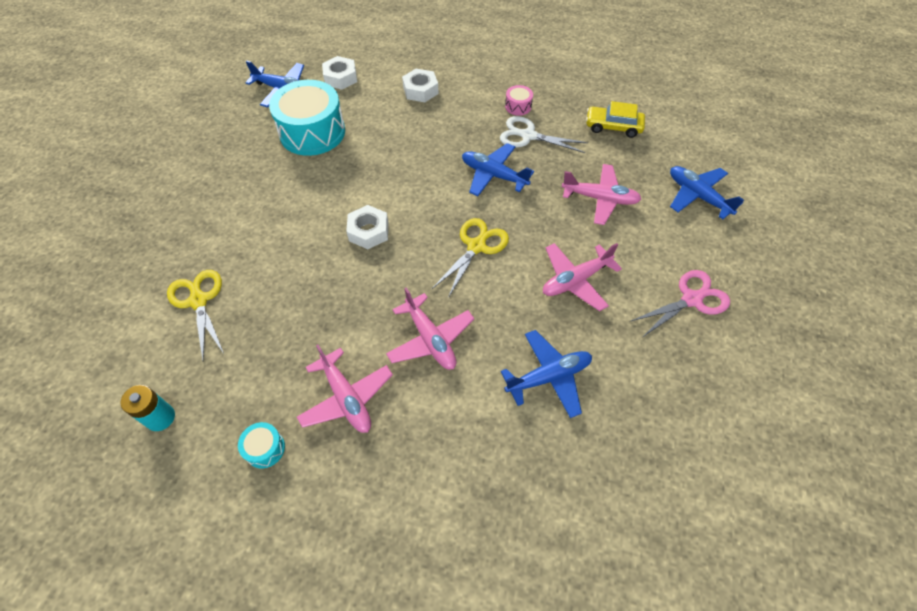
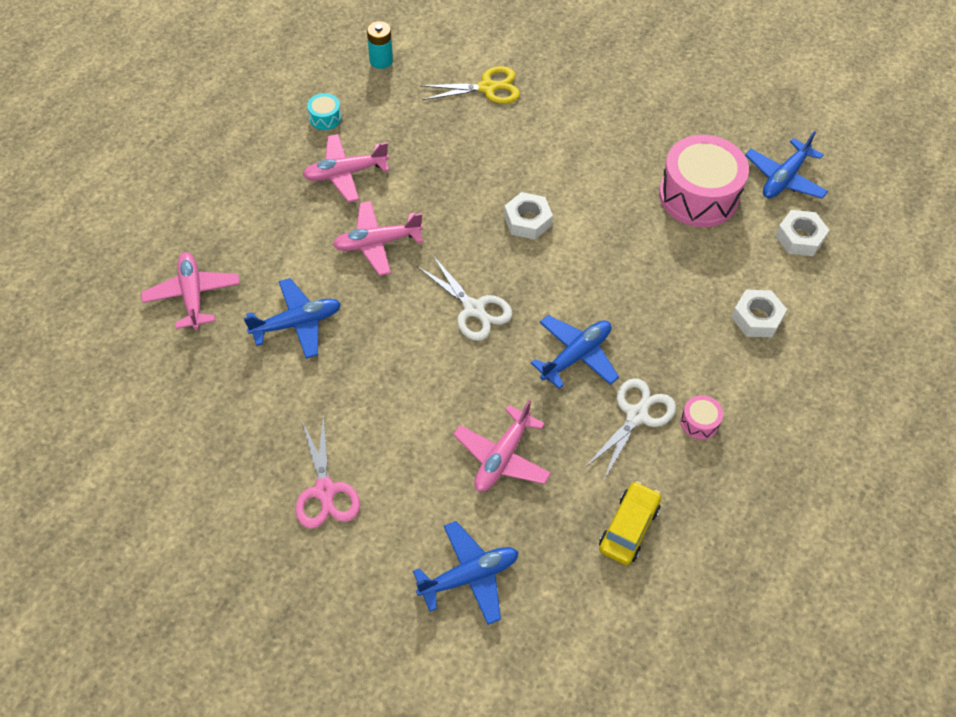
camera: 105 degrees right, 0 degrees up
turquoise drum [269,80,345,156] -> pink drum [659,135,749,227]
yellow scissors [432,218,509,298] -> white scissors [417,255,512,341]
blue plane [501,330,592,418] -> blue plane turned 105 degrees counterclockwise [244,278,341,359]
pink plane [543,243,622,311] -> pink plane moved to [141,252,240,330]

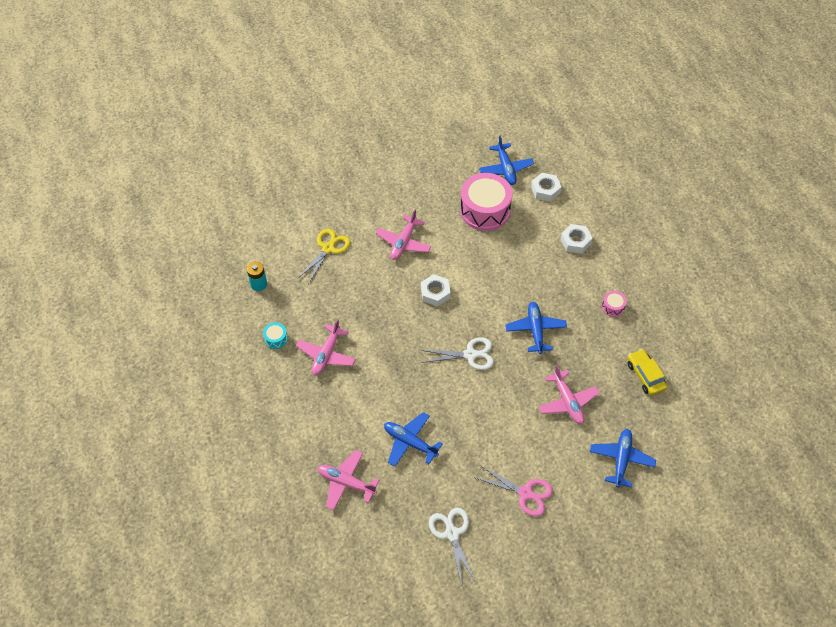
camera: 50 degrees left, 0 degrees up
blue plane [244,278,341,359] -> blue plane turned 75 degrees counterclockwise [384,412,443,467]
pink plane [333,201,423,276] -> pink plane moved to [376,209,431,260]
white scissors [585,378,676,480] -> white scissors moved to [429,508,476,586]

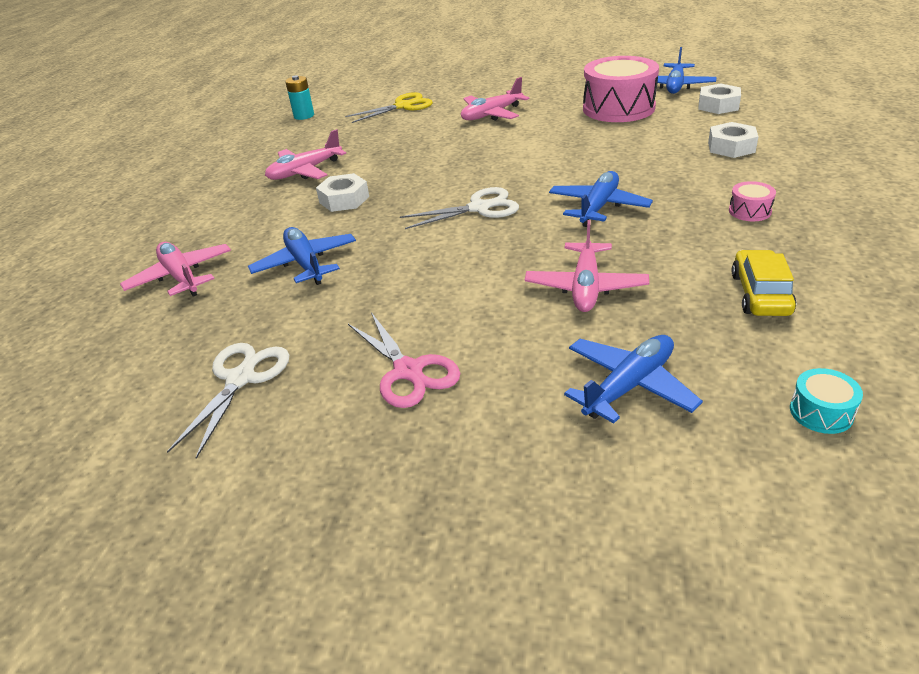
camera: 35 degrees right, 20 degrees down
turquoise drum [263,323,288,349] -> turquoise drum moved to [790,368,863,434]
white nut [421,274,451,307] -> white nut moved to [316,173,369,212]
white scissors [421,337,494,370] -> white scissors turned 45 degrees counterclockwise [400,187,519,229]

